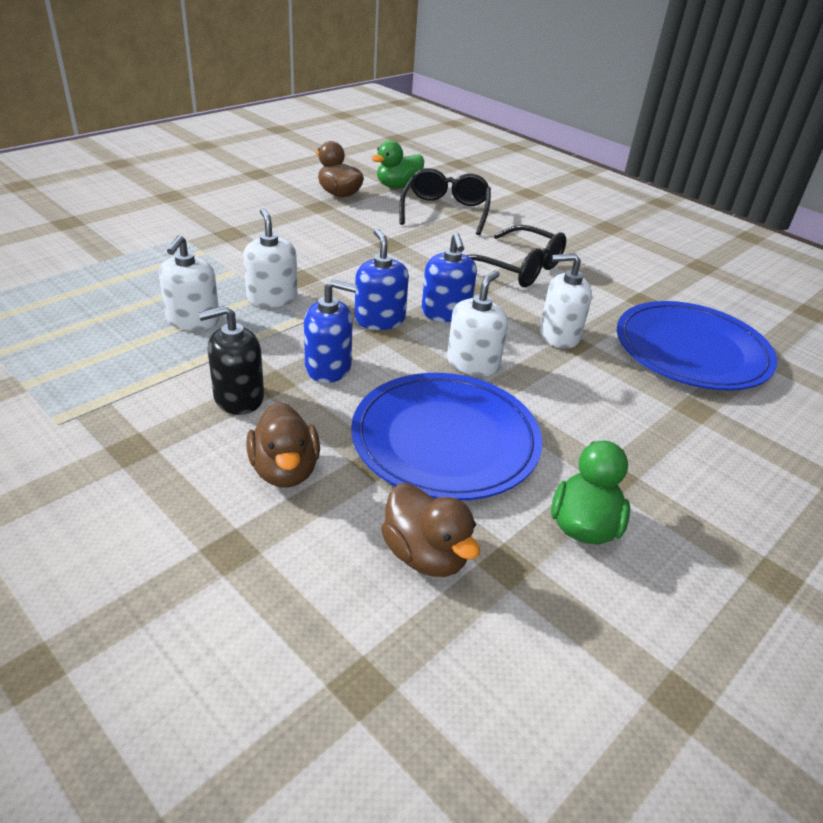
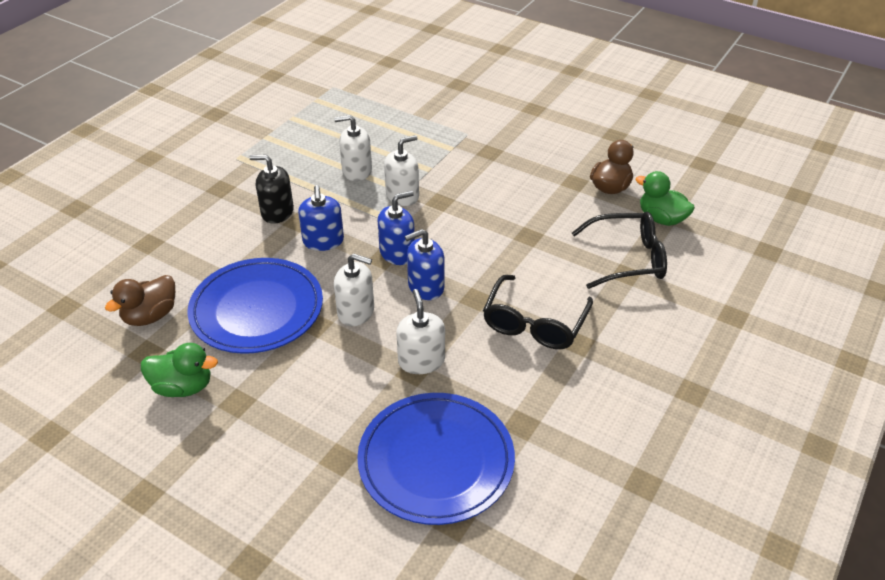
camera: 80 degrees right, 5 degrees up
black soap dispenser [198,306,264,415] -> black soap dispenser turned 45 degrees counterclockwise [249,155,294,224]
brown duck [246,402,320,488] -> none

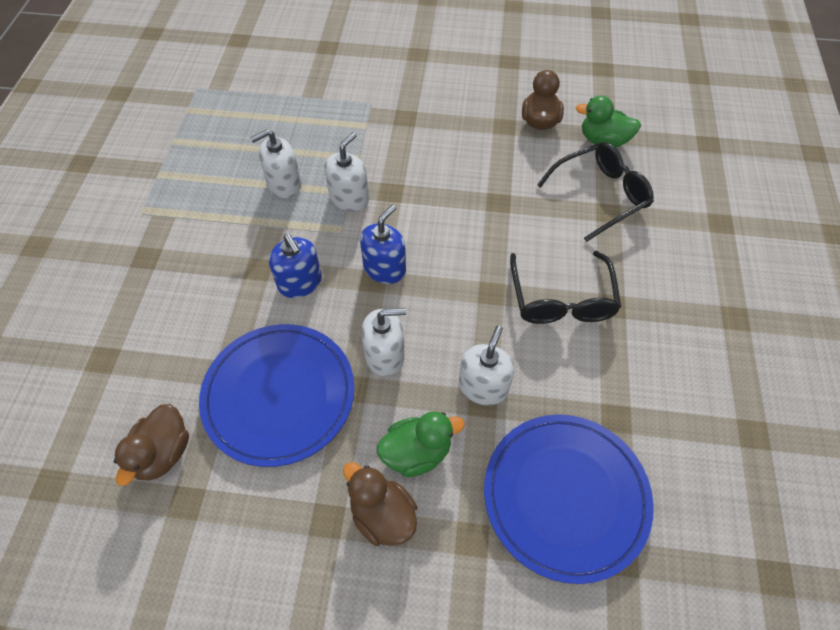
camera: 25 degrees left, 15 degrees up
green duck [141,343,218,397] -> green duck moved to [377,411,465,477]
black soap dispenser [249,155,294,224] -> none
white soap dispenser [396,289,445,374] -> white soap dispenser turned 60 degrees clockwise [459,325,515,405]
blue soap dispenser [405,229,445,300] -> none
none -> brown duck [343,462,417,546]

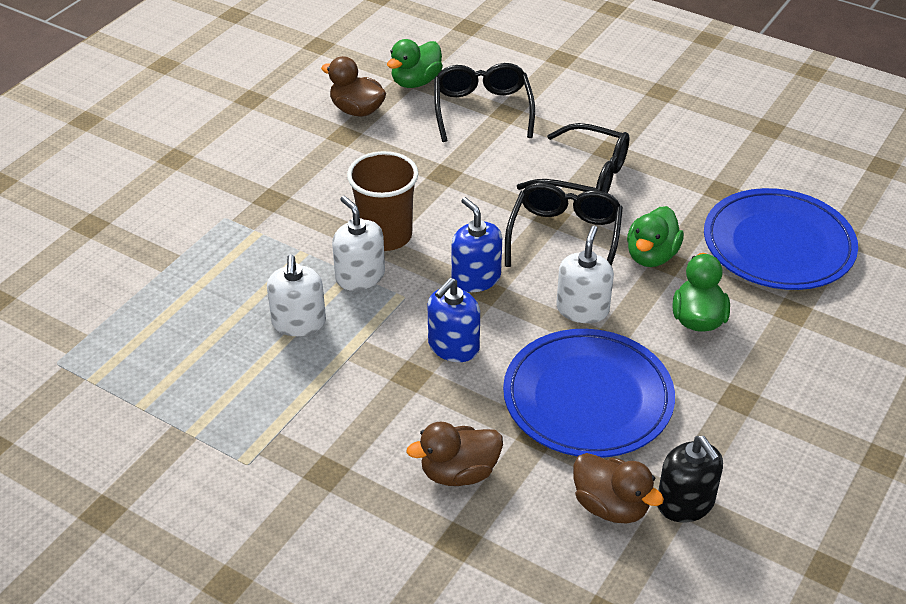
camera: 65 degrees left, 15 degrees down
blue soap dispenser [269,234,322,298] -> blue soap dispenser turned 135 degrees clockwise [428,278,480,362]
brown duck [343,462,417,546] -> brown duck moved to [406,422,503,486]
white soap dispenser [459,325,515,405] -> green duck [627,206,684,267]
none -> brown cup [347,151,419,251]
none -> black glasses [505,183,623,267]
none -> black soap dispenser [657,436,723,522]

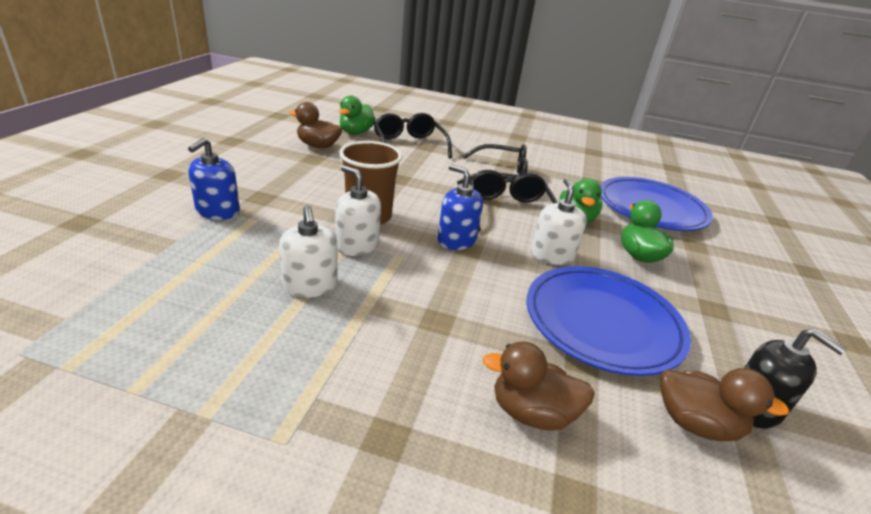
camera: 20 degrees left, 10 degrees down
brown duck [406,422,503,486] -> brown duck turned 45 degrees clockwise [482,341,595,430]
blue soap dispenser [428,278,480,362] -> blue soap dispenser moved to [188,138,240,220]

